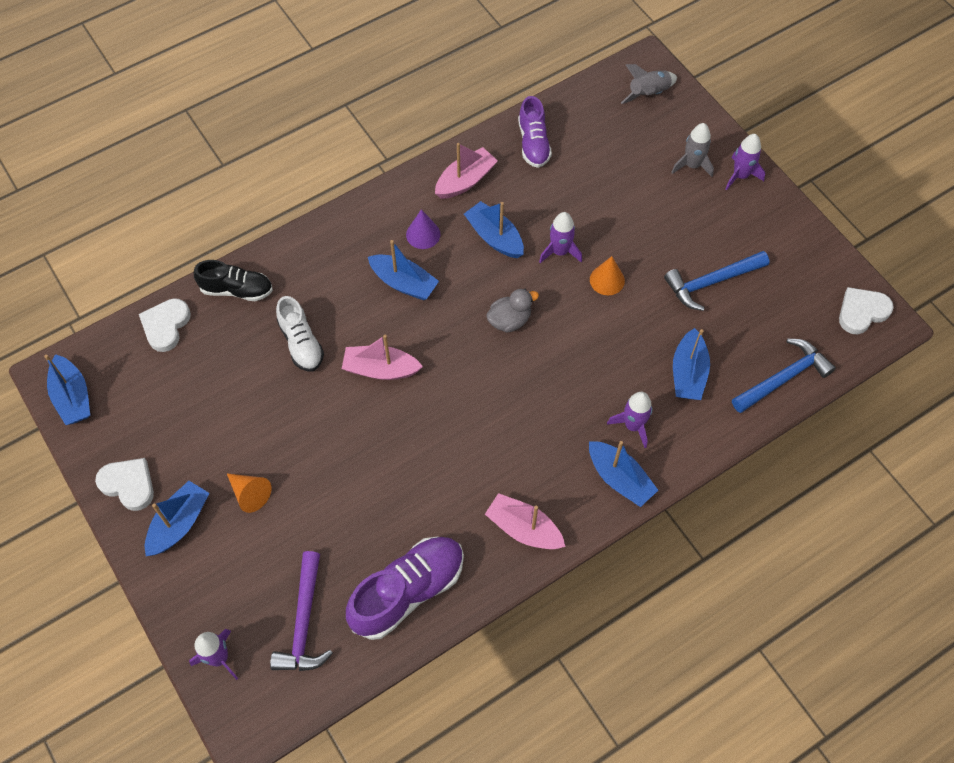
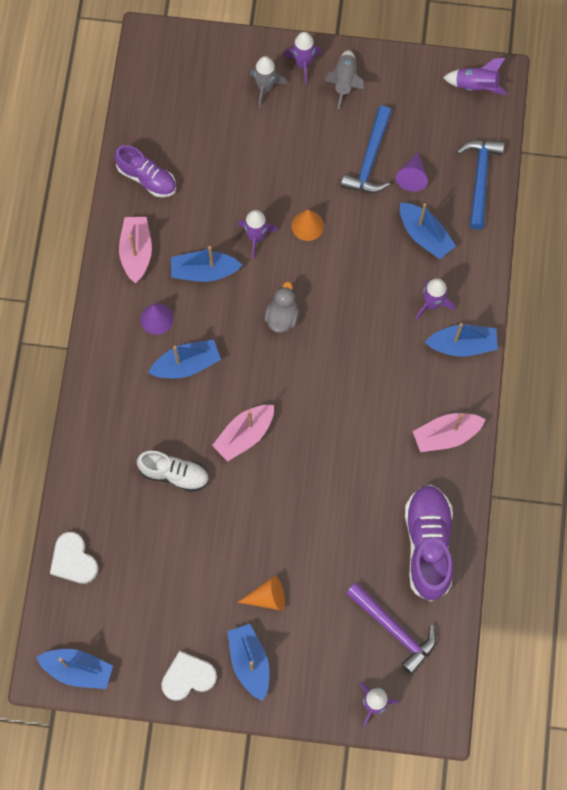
camera: 50 degrees left, 10 degrees up
black shoe [194,260,273,301] -> none
grey rocket [621,64,677,104] -> grey rocket moved to [325,50,364,109]
white heart [839,287,894,334] -> purple rocket [443,58,507,95]
none -> purple cone [396,152,428,192]

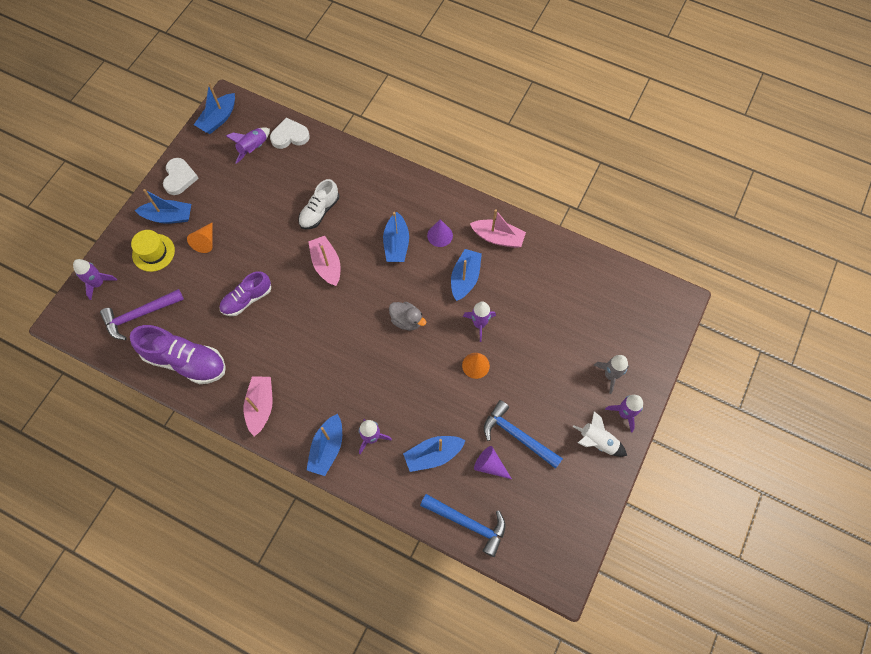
camera: 110 degrees right, 5 degrees down
purple shoe [115,145,176,197] -> purple shoe moved to [219,271,271,316]
grey rocket [325,50,364,109] -> white rocket [573,411,627,457]
purple rocket [443,58,507,95] -> purple rocket moved to [226,127,270,164]
none -> yellow hat [131,230,175,272]

